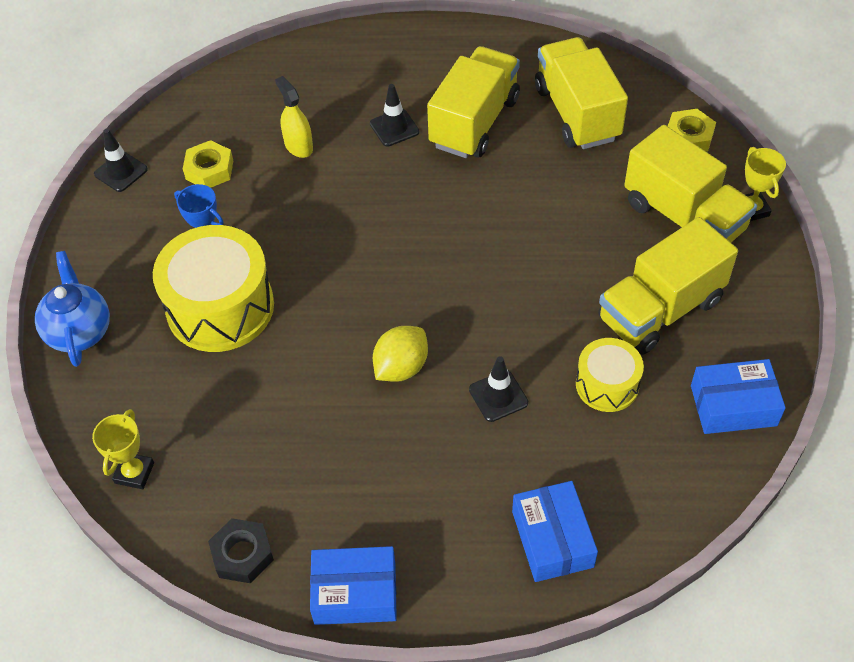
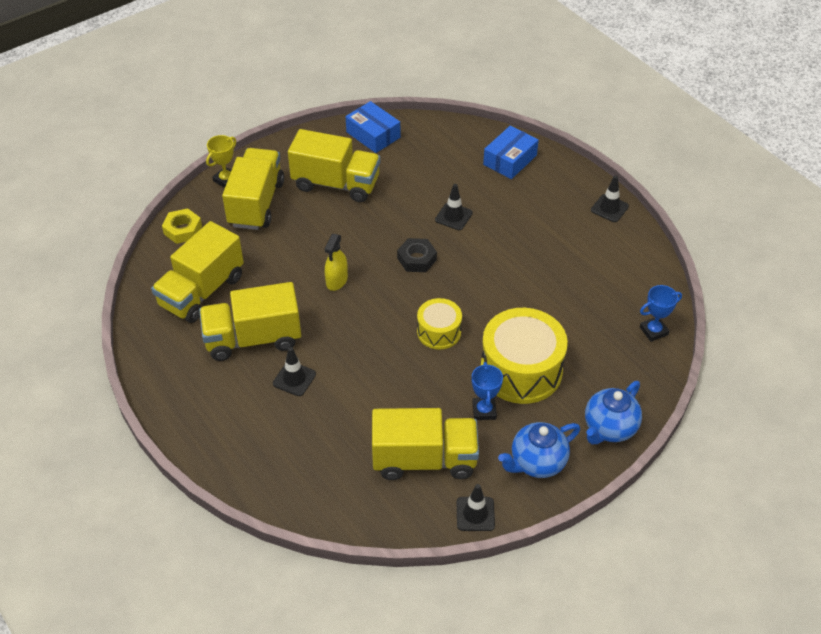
camera: 130 degrees left, 5 degrees down
yellow trophy [92,409,154,489] -> blue trophy [640,285,682,342]
yellow nut [183,140,233,188] -> yellow truck [372,408,479,480]
black nut [208,518,274,583] -> black nut moved to [397,238,437,272]
yellow spray bottle [275,76,313,158] -> yellow spray bottle moved to [325,234,348,291]
blue box [310,546,397,625] -> black traffic cone [591,176,629,222]
yellow lemon [373,326,428,382] -> none
yellow drum [576,338,644,412] -> yellow drum moved to [417,298,462,349]
none -> blue teapot [498,422,580,478]

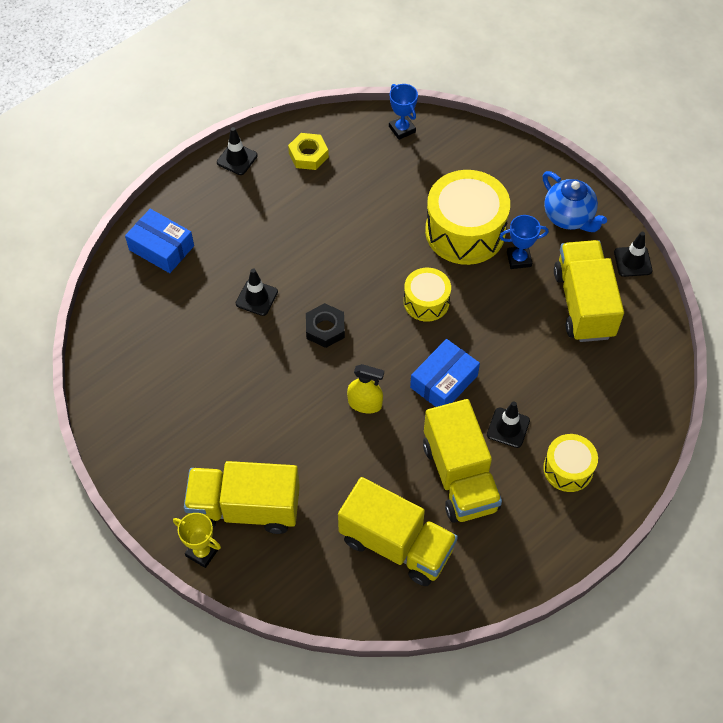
camera: 95 degrees left, 10 degrees up
yellow nut [162,208,202,244] -> yellow nut moved to [288,133,329,170]
yellow truck [288,129,380,202] -> none
blue box [346,101,400,153] -> blue box moved to [410,339,480,407]
blue teapot [585,381,642,444] -> none
none -> yellow drum [543,434,598,492]

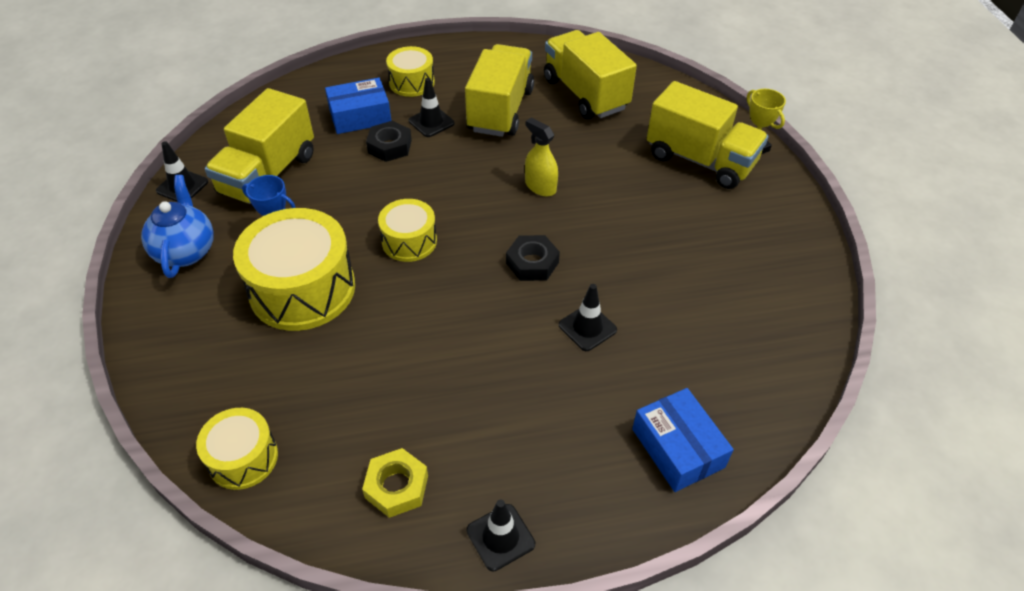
camera: 150 degrees left, 10 degrees down
blue trophy [389,84,418,140] -> yellow drum [196,408,278,490]
blue box [410,339,480,407] -> blue box moved to [325,78,391,134]
none -> black nut [366,121,412,162]

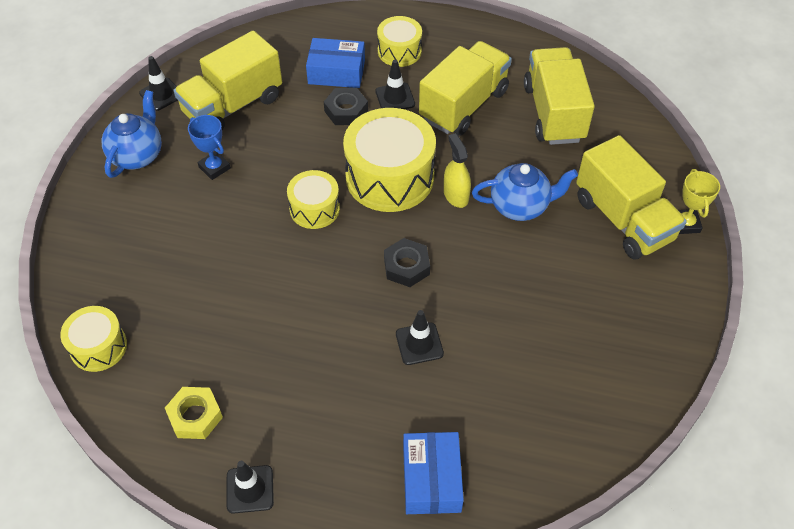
camera: 25 degrees right, 5 degrees up
yellow drum [233,208,355,331] -> yellow drum moved to [343,108,436,212]
none -> blue teapot [472,163,578,221]

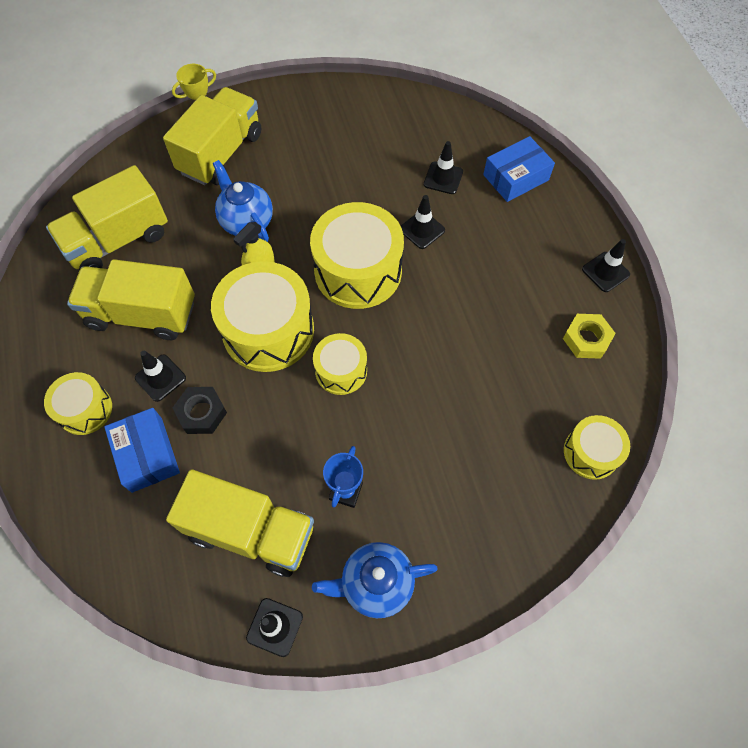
camera: 120 degrees left, 10 degrees up
black nut [384,238,430,287] -> yellow drum [310,202,404,309]
none -> black traffic cone [424,141,463,194]

